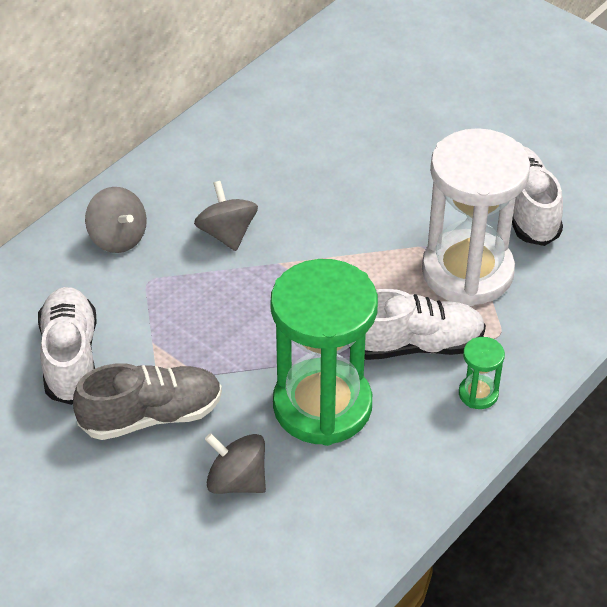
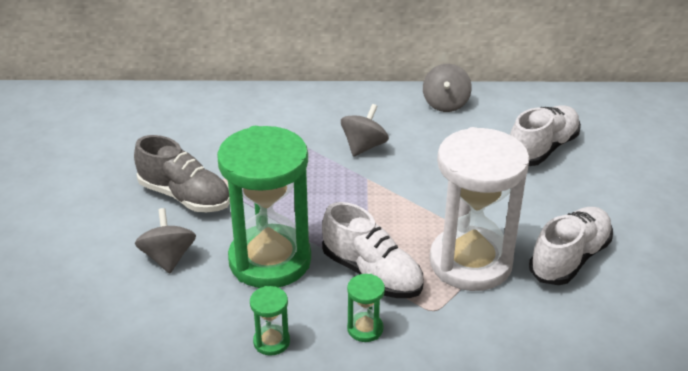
camera: 50 degrees right, 10 degrees down
white shoe [38,287,97,405] -> white shoe moved to [510,106,581,166]
grey spinning top [85,187,147,253] -> grey spinning top moved to [423,64,472,112]
none -> green hourglass [250,286,290,356]

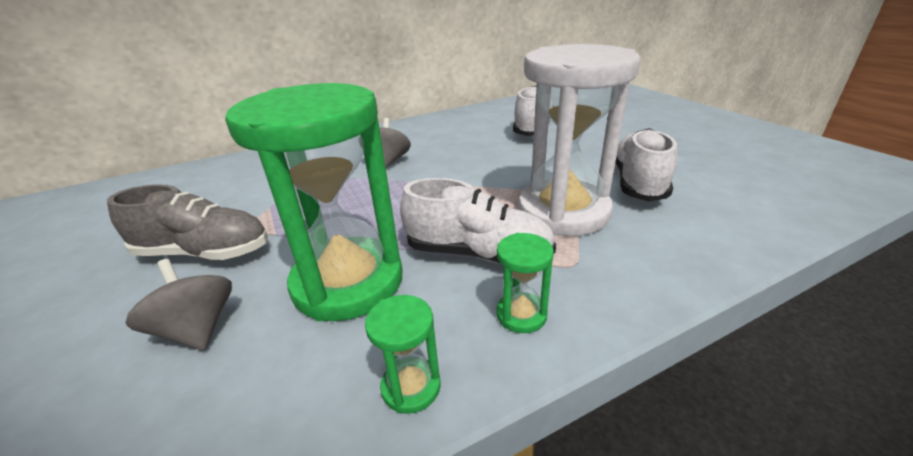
camera: 25 degrees left, 5 degrees down
grey spinning top [423,64,472,112] -> none

